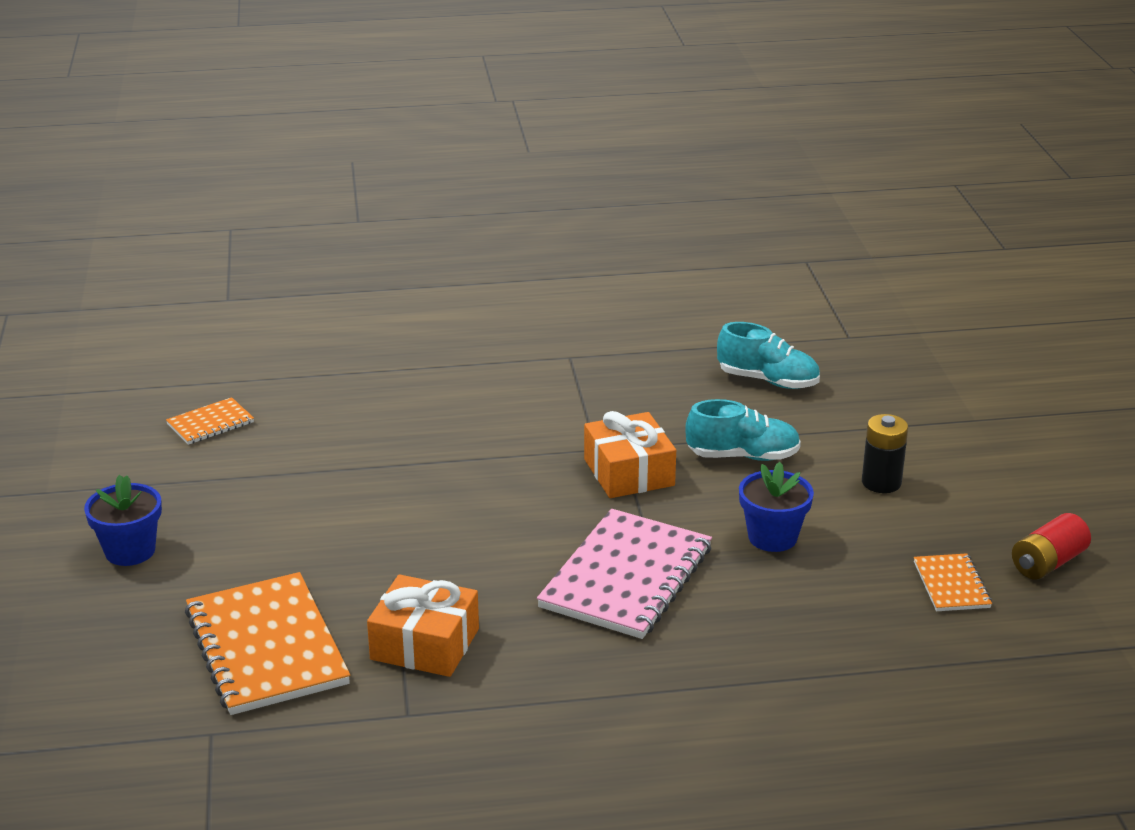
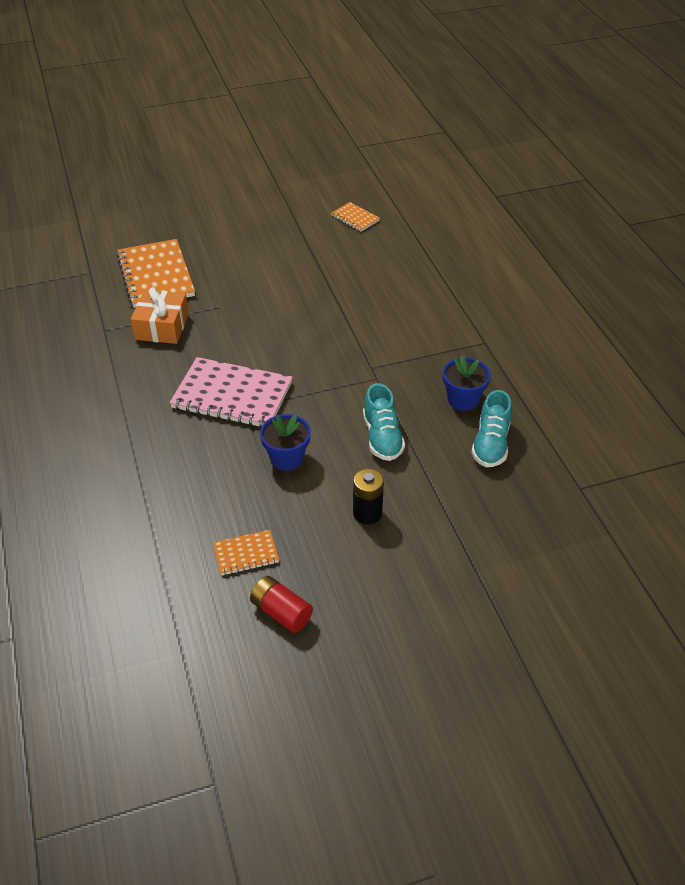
camera: 80 degrees right, 15 degrees up
blue flower pot [84,475,162,566] -> blue flower pot moved to [443,355,491,411]
orange notebook [185,572,350,715] -> orange notebook turned 75 degrees counterclockwise [116,239,195,308]
orange gift [584,411,676,498] -> none

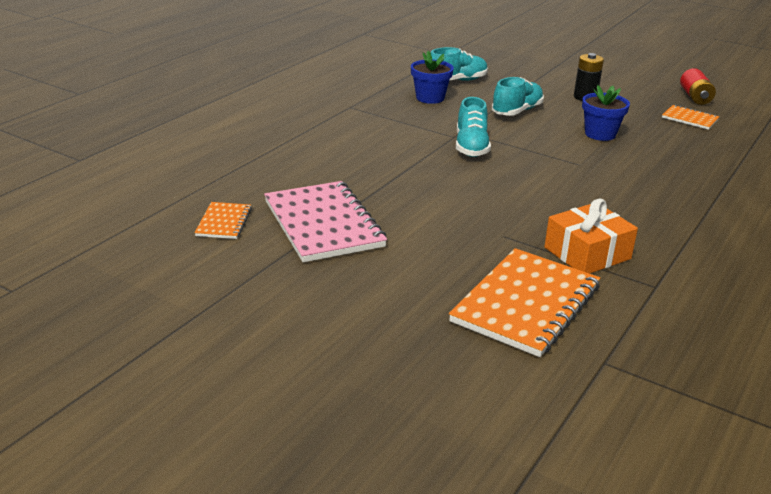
camera: 130 degrees left, 15 degrees down
pink notebook [170,357,293,428] -> pink notebook moved to [264,181,387,262]
none -> turquoise shoe [456,97,491,157]

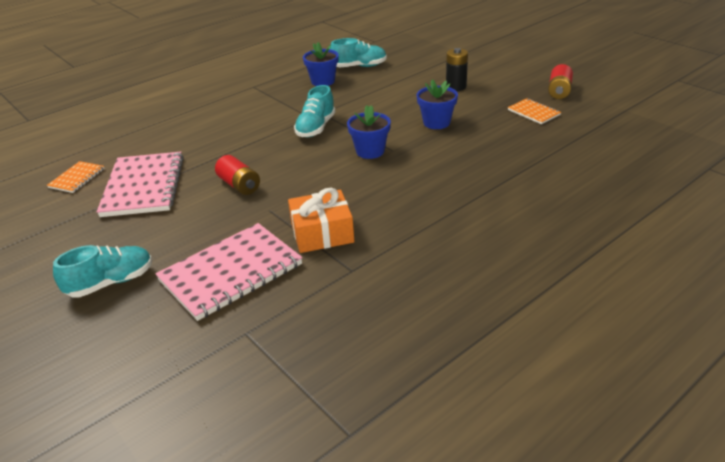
camera: 20 degrees right, 5 degrees up
orange notebook [449,248,600,357] -> pink notebook [156,223,302,321]
turquoise shoe [492,77,544,116] -> turquoise shoe moved to [53,245,152,298]
none -> red battery [215,155,260,195]
none -> blue flower pot [347,105,391,159]

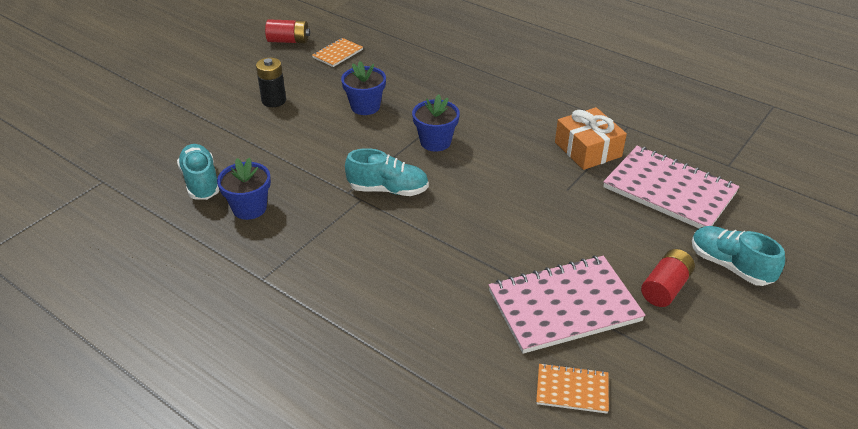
camera: 105 degrees left, 5 degrees up
red battery [215,155,260,195] -> red battery moved to [641,249,695,307]

